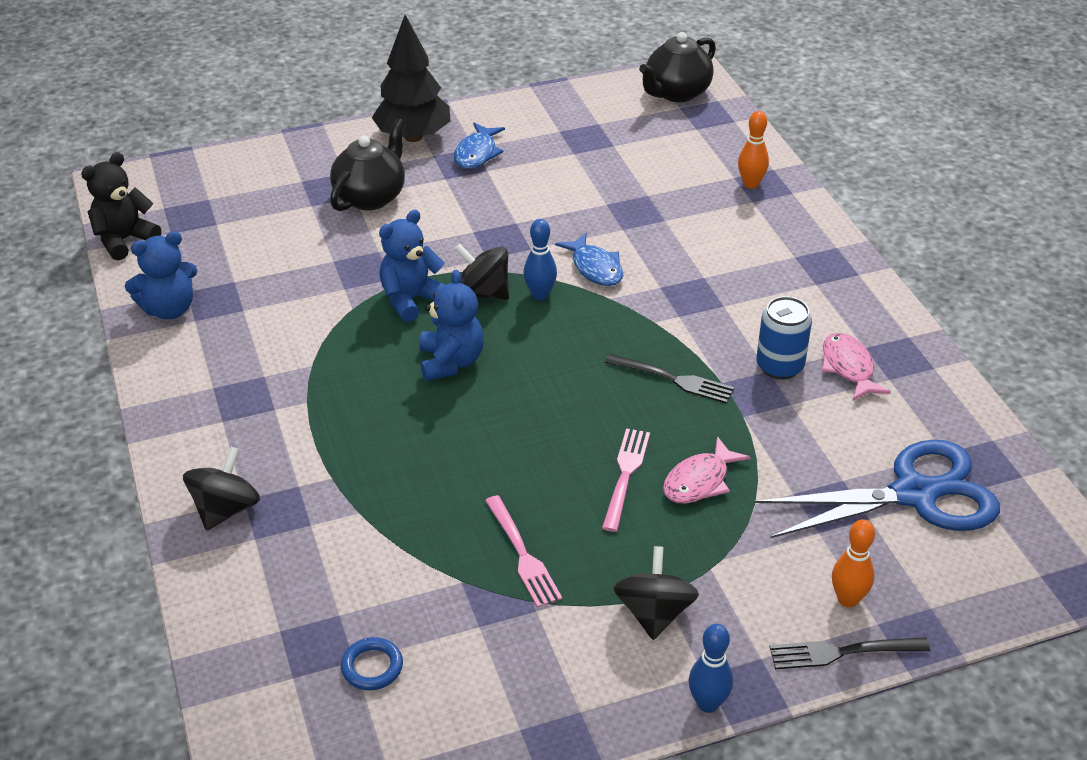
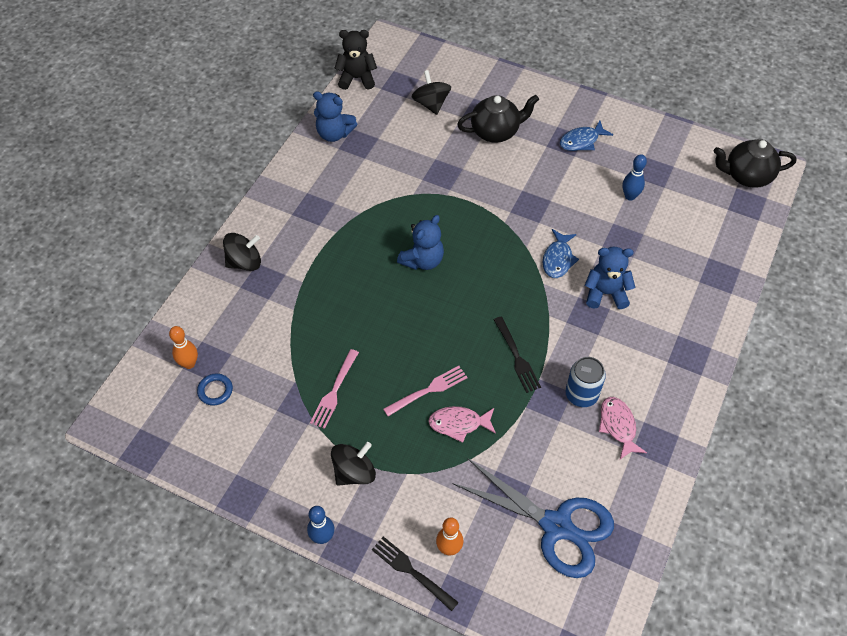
camera: 45 degrees right, 15 degrees up
black tree [372,15,451,142] -> none
blue teddy bear [379,210,445,322] -> blue teddy bear moved to [585,247,636,309]
black spinning top [455,244,509,300] -> black spinning top moved to [412,70,451,115]
blue bowling pin [524,219,557,300] -> blue bowling pin moved to [623,154,647,201]
orange bowling pin [738,111,769,189] -> orange bowling pin moved to [169,326,198,369]
pink fish [822,333,891,401] -> pink fish turned 45 degrees counterclockwise [599,397,647,459]

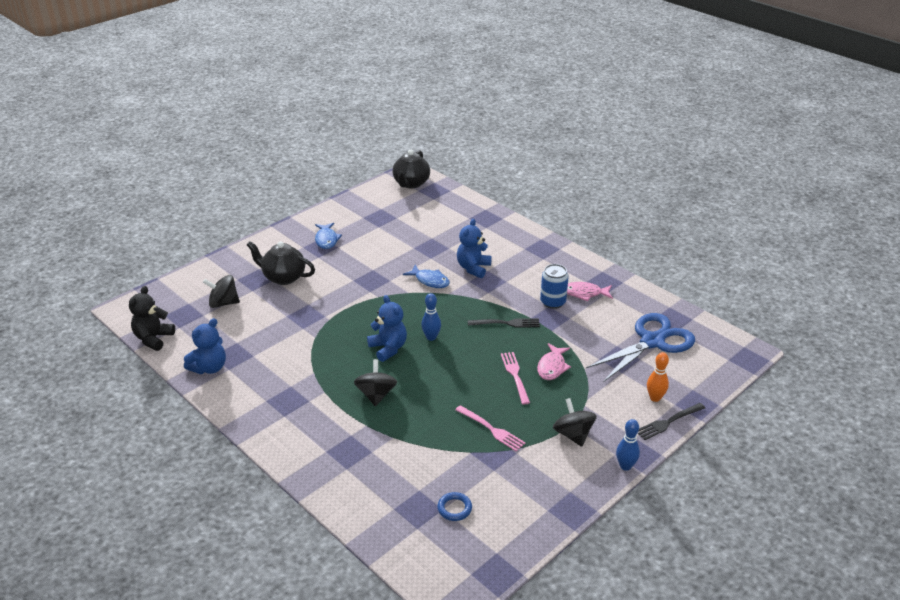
camera: 70 degrees left, 20 degrees down
orange bowling pin [169,326,198,369] -> none
black spinning top [223,233,261,271] -> black spinning top moved to [354,359,397,407]
black teapot [457,95,539,143] -> black teapot turned 75 degrees counterclockwise [247,241,315,285]
blue bowling pin [623,154,647,201] -> blue bowling pin moved to [421,293,441,341]

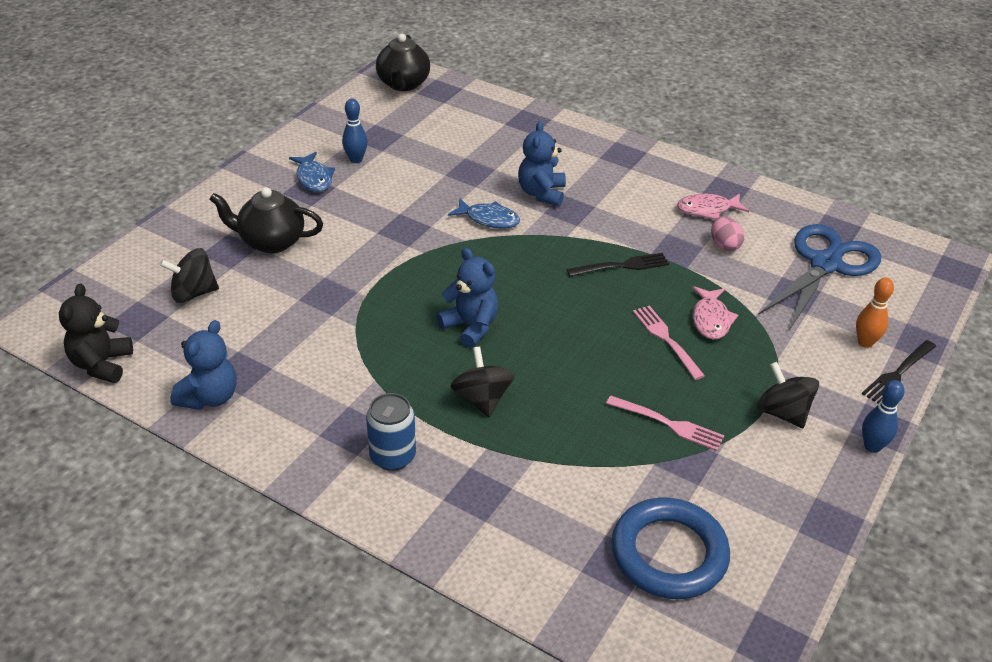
camera: 15 degrees left, 5 degrees up
blue bowling pin [421,293,441,341] -> blue bowling pin moved to [342,99,368,163]
blue ring [437,492,472,521] -> blue ring [611,498,730,599], size x2.25
blue can [540,264,569,309] -> blue can moved to [366,393,416,471]
none -> pink egg [711,217,744,251]

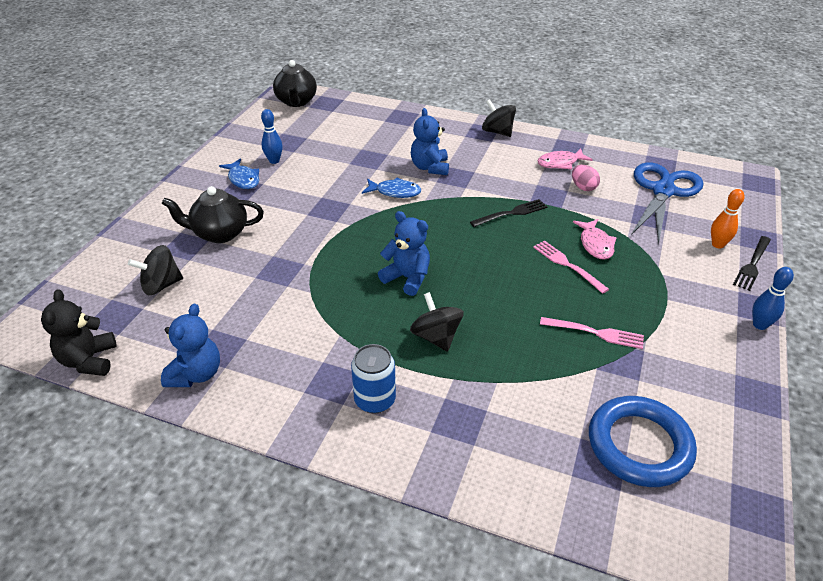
camera: 10 degrees left, 0 degrees up
black spinning top [757,362,819,428] -> black spinning top moved to [482,99,516,137]

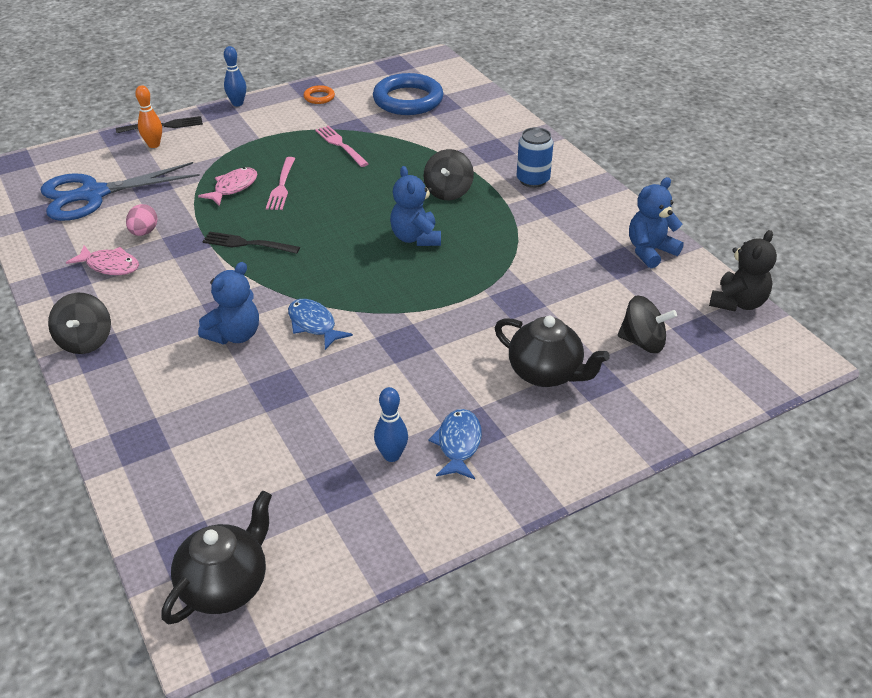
camera: 140 degrees left, 0 degrees up
none -> orange ring [304,85,335,104]

